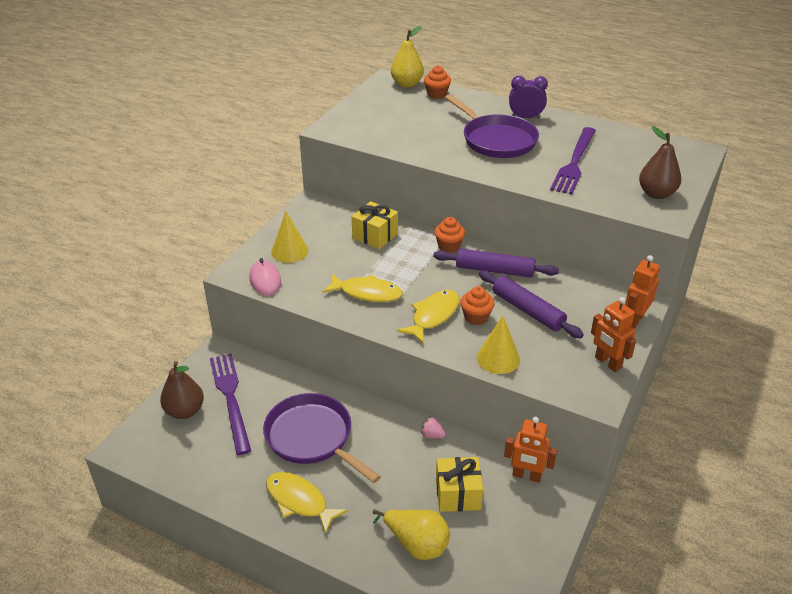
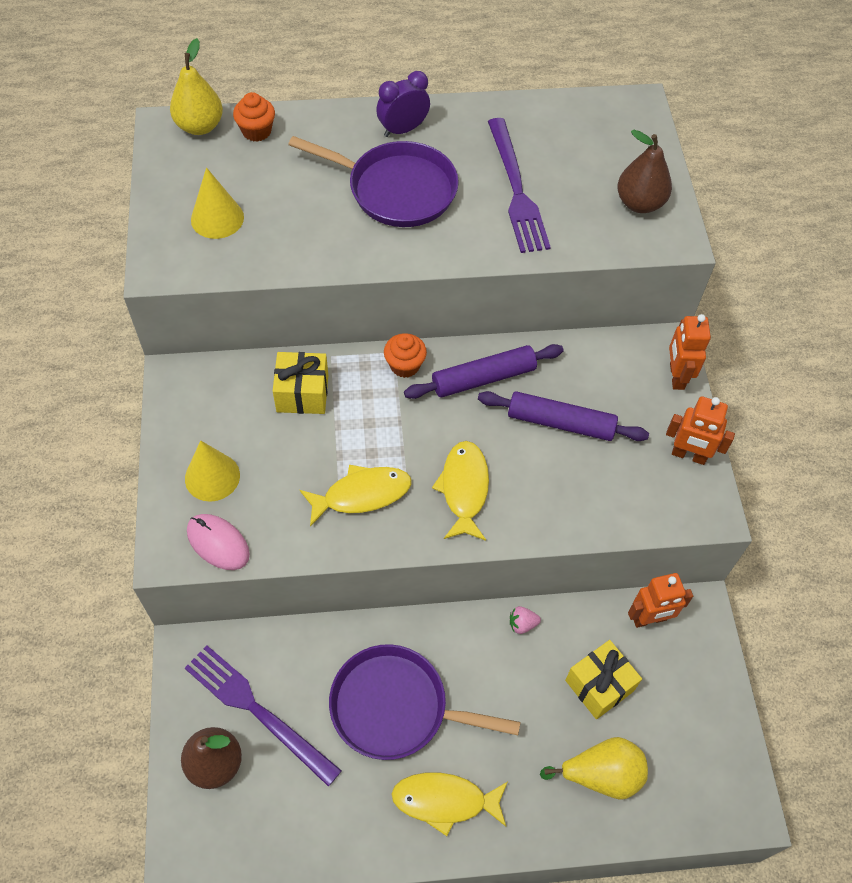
camera: 35 degrees left, 20 degrees up
orange cupcake [460,286,495,325] -> none
yellow cone [477,316,520,374] -> yellow cone moved to [191,167,244,239]

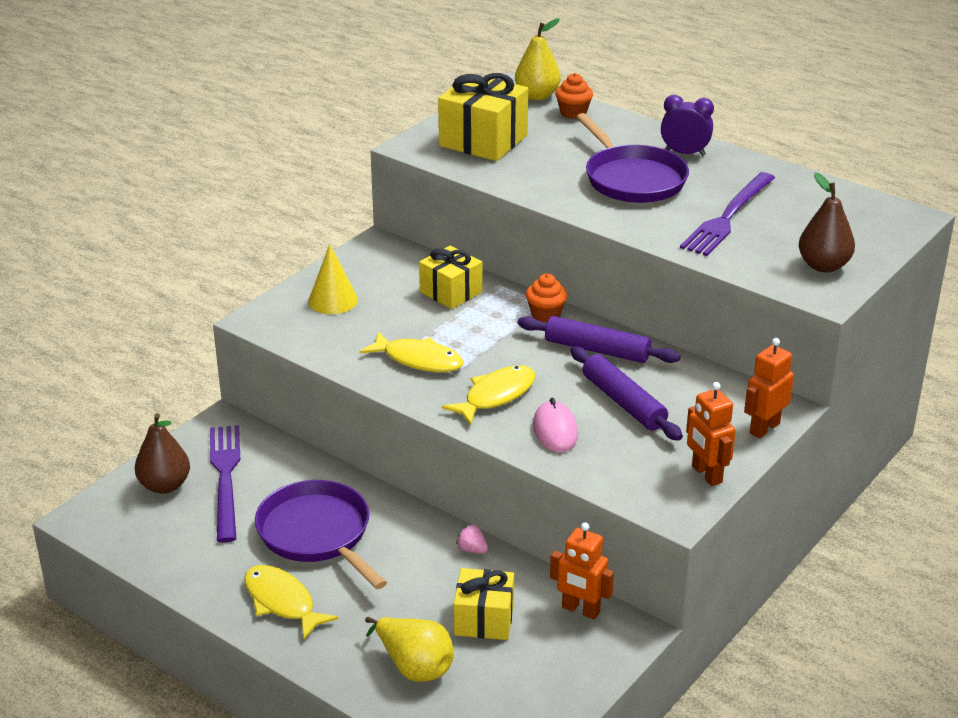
camera: 45 degrees right, 25 degrees down
pink mouse [187,514,250,570] -> pink mouse moved to [533,398,578,452]
yellow cone [191,167,244,239] -> yellow gift [438,73,528,161]

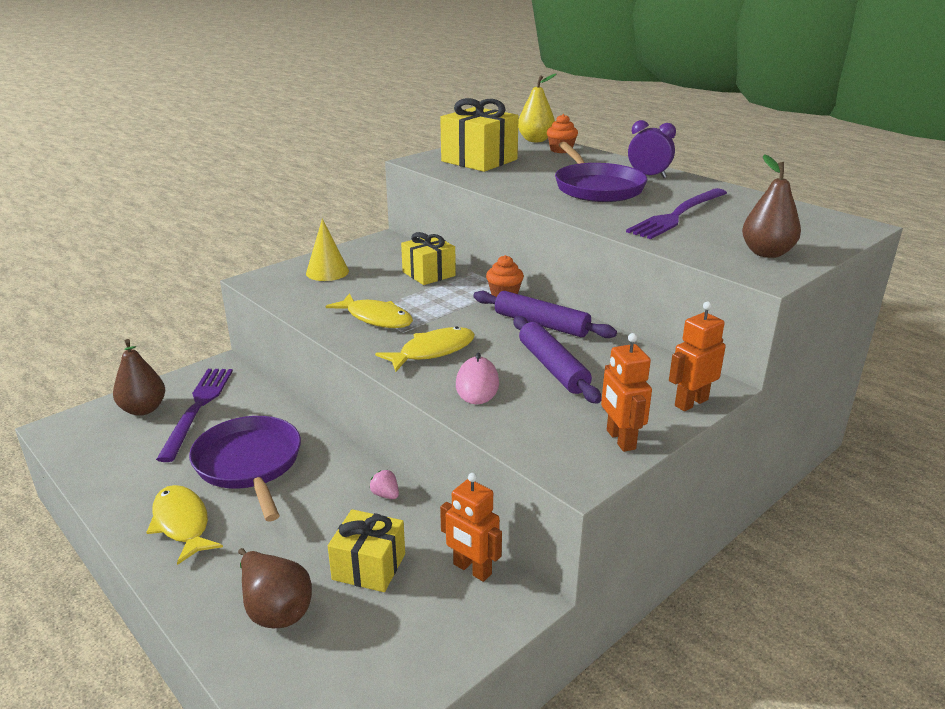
camera: 10 degrees right, 5 degrees down
yellow pear [365,617,454,682] -> brown pear [238,548,312,628]

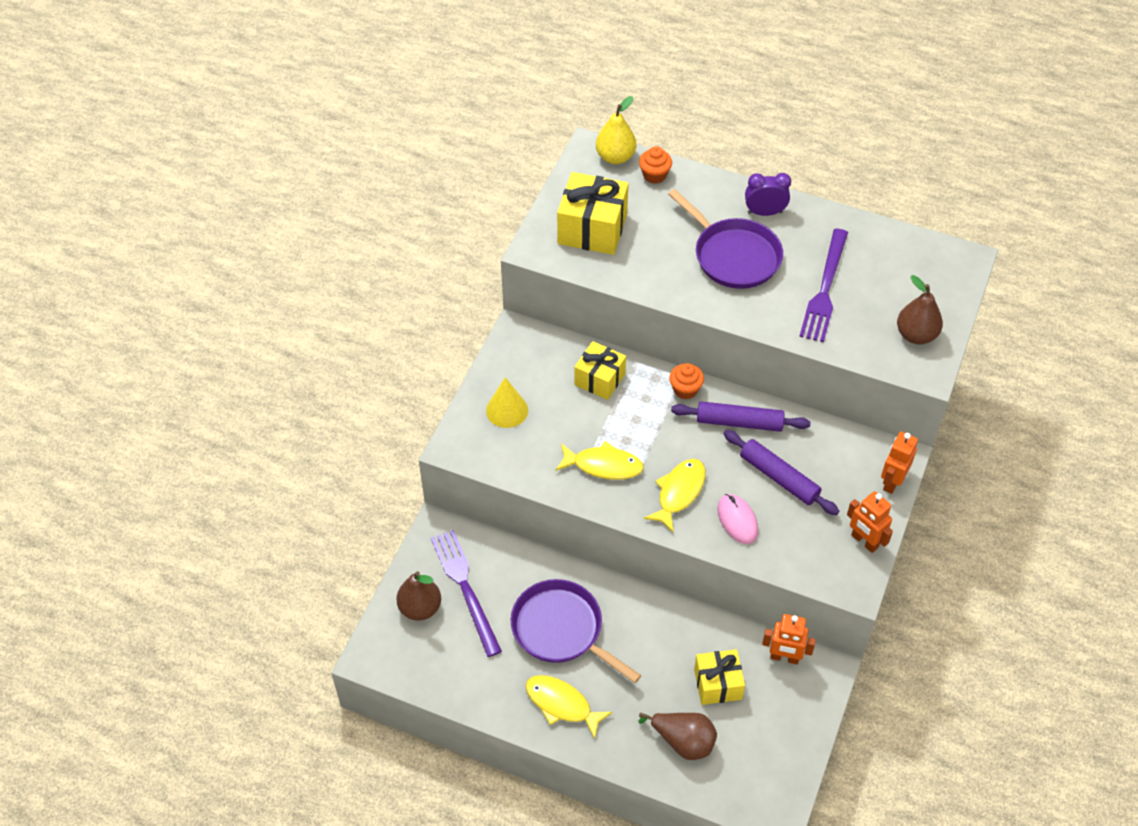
camera: 25 degrees left, 25 degrees up
pink strawberry [370,470,399,499] -> none

